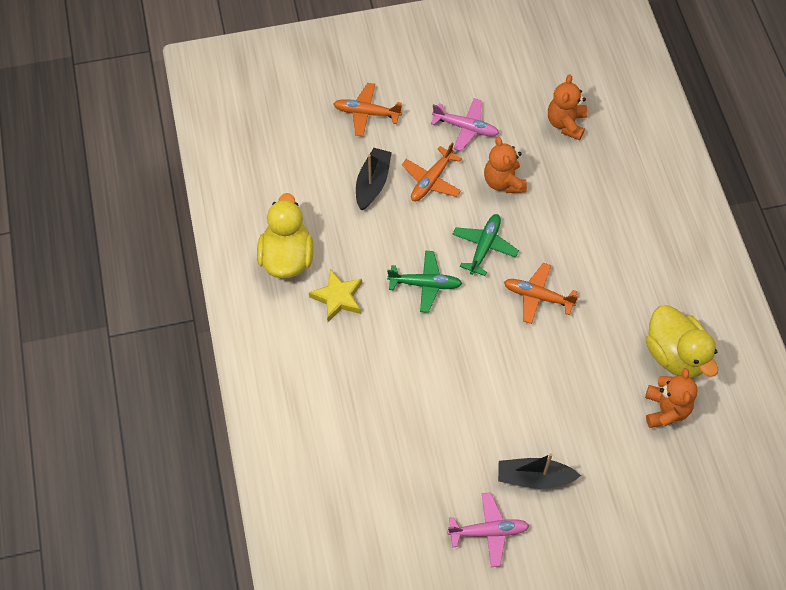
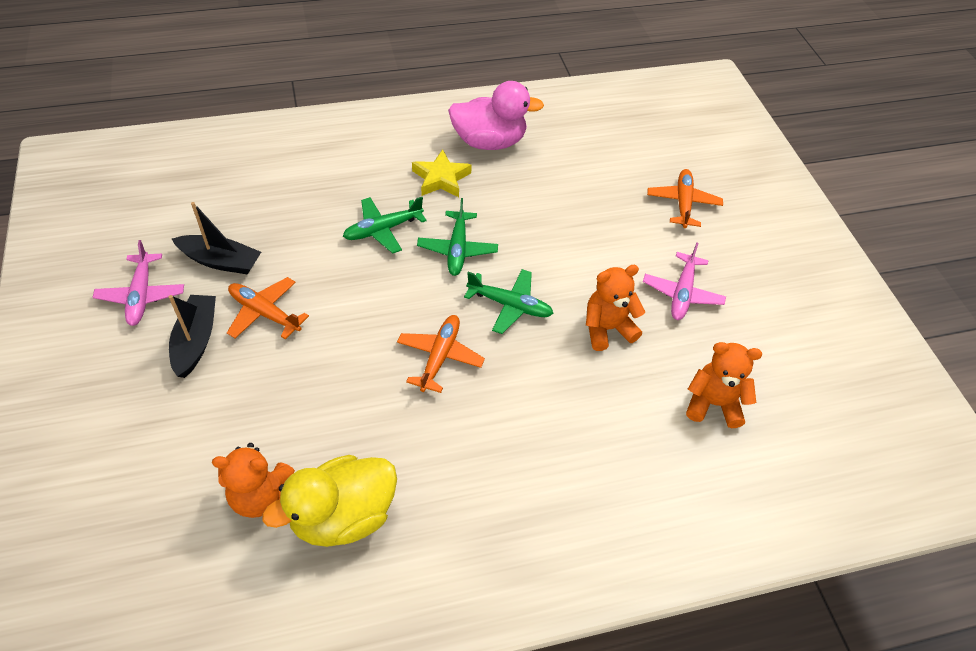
camera: 85 degrees right, 10 degrees down
yellow duck [257,193,314,278] -> pink duck [448,81,544,150]
black boat [356,148,392,210] -> black boat moved to [172,202,261,275]
orange plane [402,142,462,201] -> orange plane moved to [227,277,309,339]
none -> green plane [343,197,427,253]

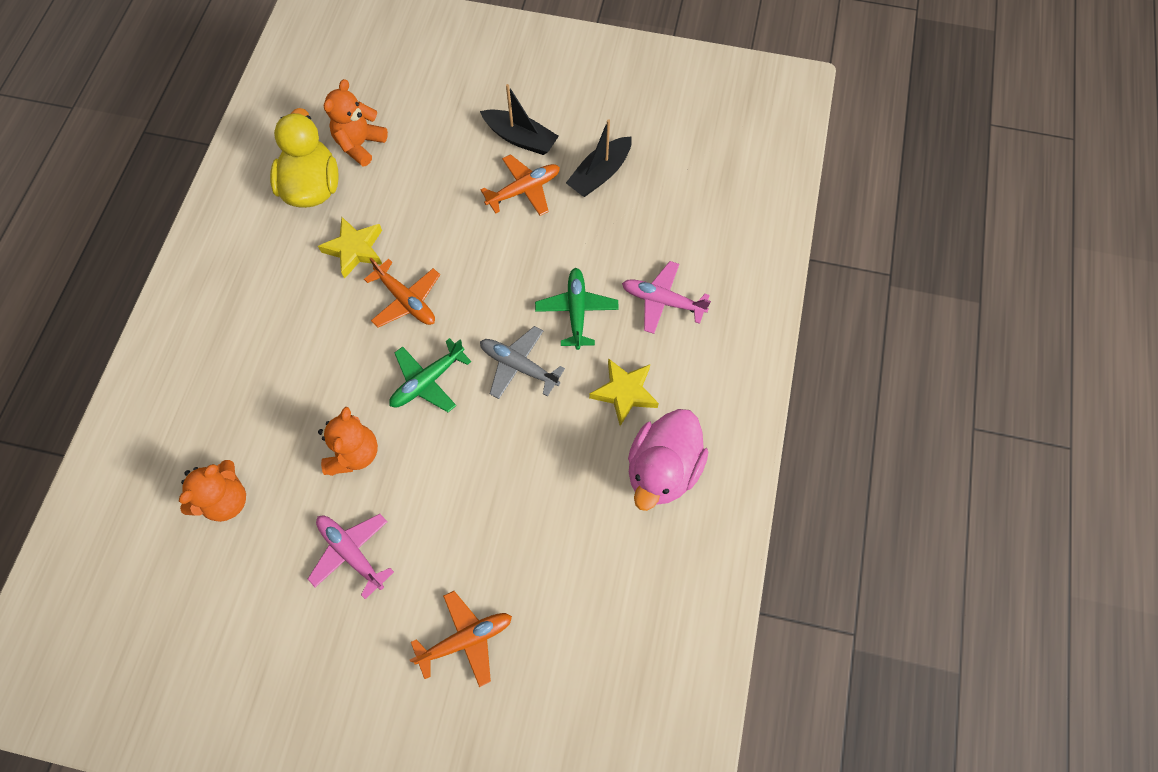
camera: 120 degrees right, 15 degrees up
pink plane [93,240,184,326] -> pink plane moved to [622,261,711,334]
green plane [417,198,498,276] -> grey plane [480,326,565,399]
orange plane [647,169,723,228] -> orange plane turned 60 degrees counterclockwise [410,591,512,687]
none -> yellow star [318,217,382,279]

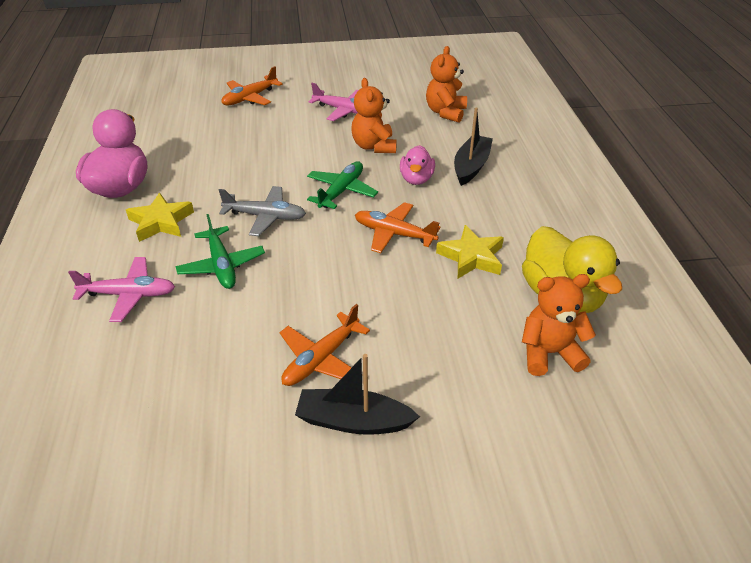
camera: 160 degrees right, 25 degrees down
orange teddy bear [324,79,388,166] -> orange teddy bear turned 105 degrees counterclockwise [522,274,596,376]
black boat [566,119,632,197] -> black boat moved to [454,107,493,186]
none -> pink duck [400,145,435,185]

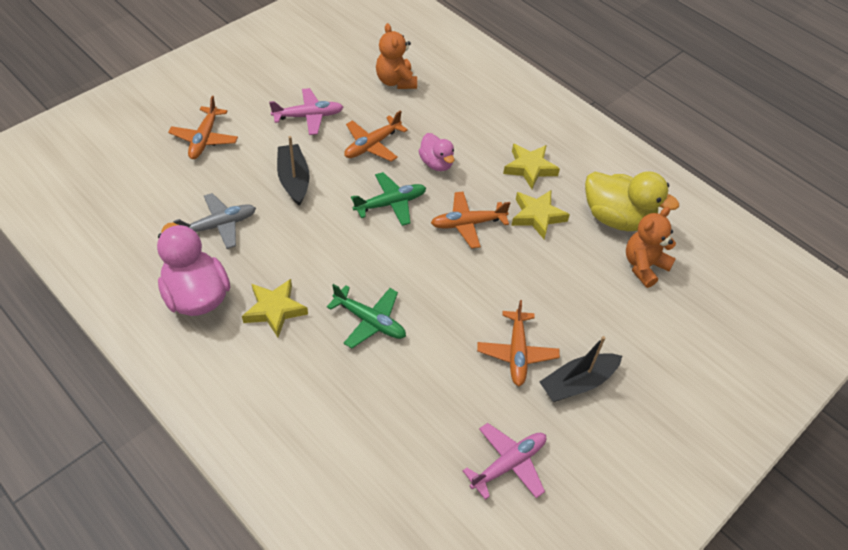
camera: 40 degrees left, 10 degrees up
pink plane [68,257,175,322] -> pink plane moved to [463,423,546,500]
grey plane [219,186,306,236] -> grey plane moved to [173,193,256,249]
green plane [307,161,378,209] -> green plane turned 75 degrees clockwise [351,172,426,226]
orange teddy bear [351,78,397,153] -> orange plane [344,110,408,162]
black boat [454,107,493,186] -> black boat moved to [277,136,310,206]
none -> yellow star [503,144,560,189]

